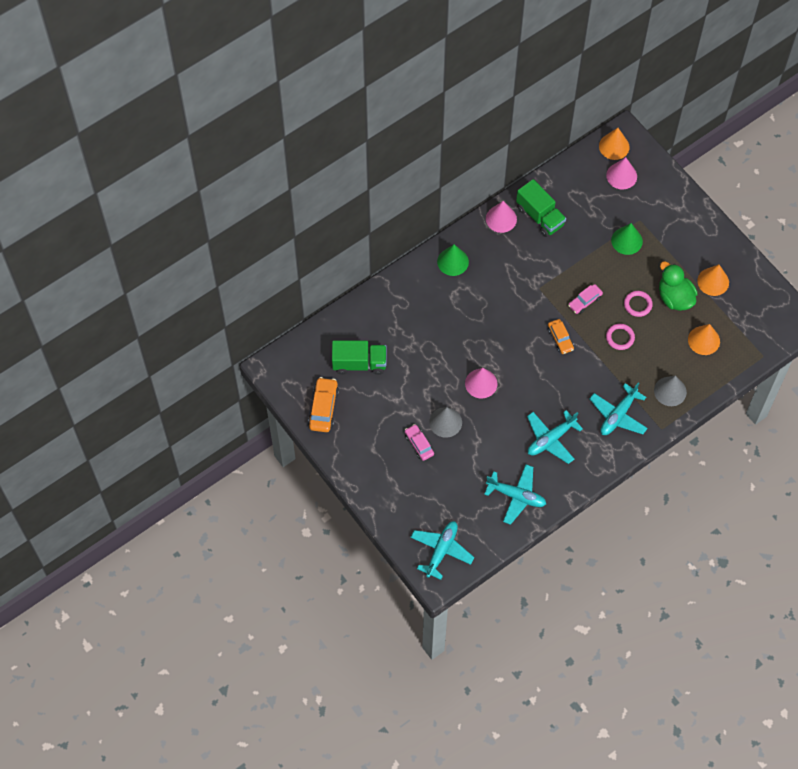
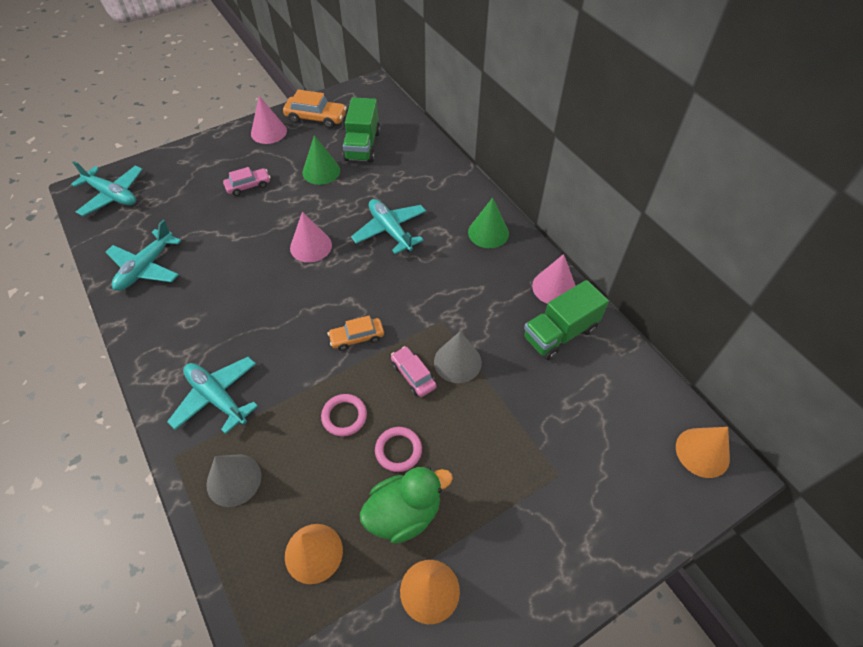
camera: 95 degrees right, 10 degrees down
grey cone [429,407,462,438] -> grey cone moved to [434,332,482,383]
turquoise plane [527,410,583,464] -> turquoise plane moved to [351,199,426,254]
pink cone [606,157,637,189] -> pink cone moved to [251,96,287,144]
green cone [611,223,643,255] -> green cone moved to [302,135,340,185]

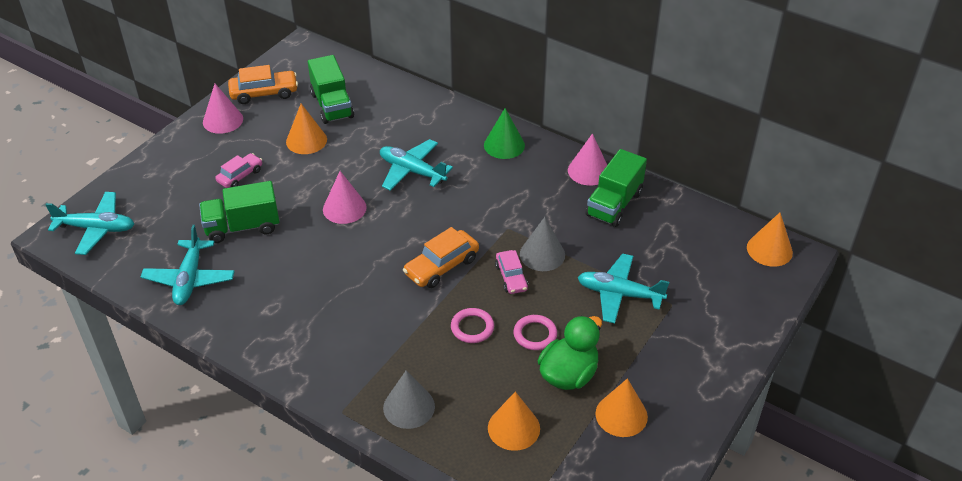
camera: 25 degrees left, 10 degrees down
turquoise plane [167,357,258,434] -> turquoise plane moved to [578,253,669,323]
green cone [302,135,340,185] -> orange cone [286,104,327,154]
orange car [328,316,384,351] -> orange car [403,227,479,288], size x1.50
pink car [391,346,437,397] -> pink car turned 135 degrees counterclockwise [495,250,528,294]
none -> green truck [199,181,280,243]

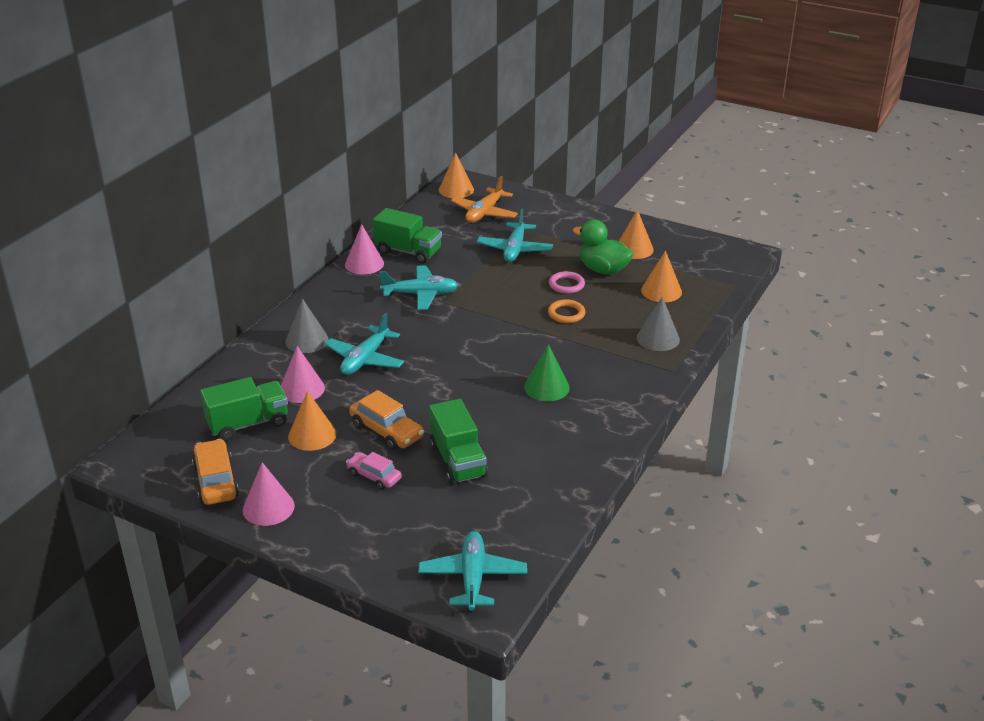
camera: 95 degrees left, 10 degrees down
turquoise plane [141,225,235,305] -> turquoise plane moved to [379,265,458,310]
pink cone [323,171,367,224] -> pink cone moved to [281,346,325,403]
orange car [403,227,479,288] -> orange car moved to [349,390,424,450]
pink ring [451,308,494,343] -> orange ring [548,299,585,323]
green cone [484,108,525,159] -> green cone moved to [524,344,570,401]
pink car [495,250,528,294] -> none
grey cone [520,217,565,271] -> grey cone moved to [285,299,329,353]
none -> orange plane [451,176,518,223]

